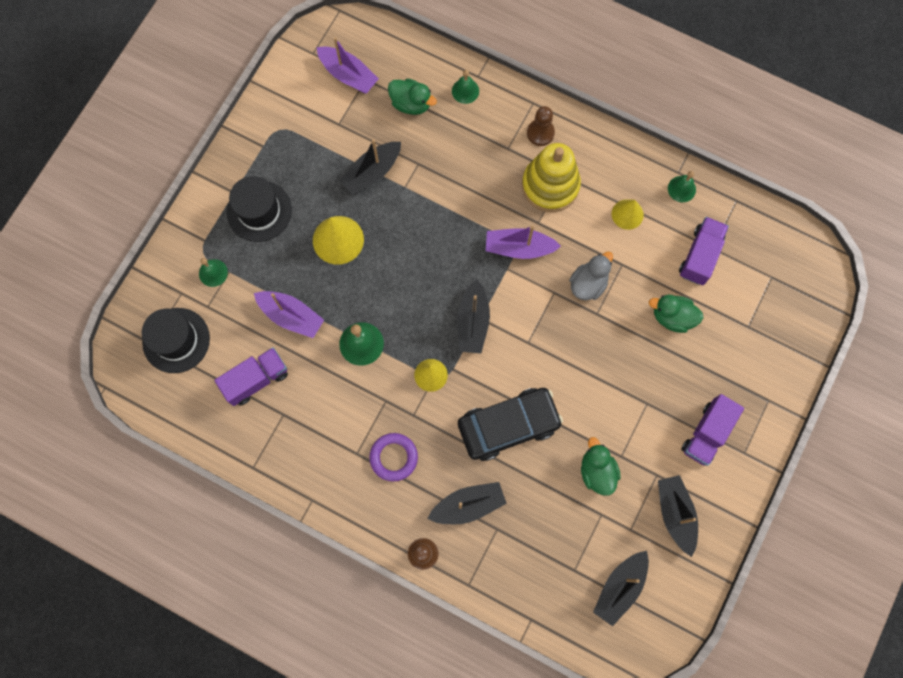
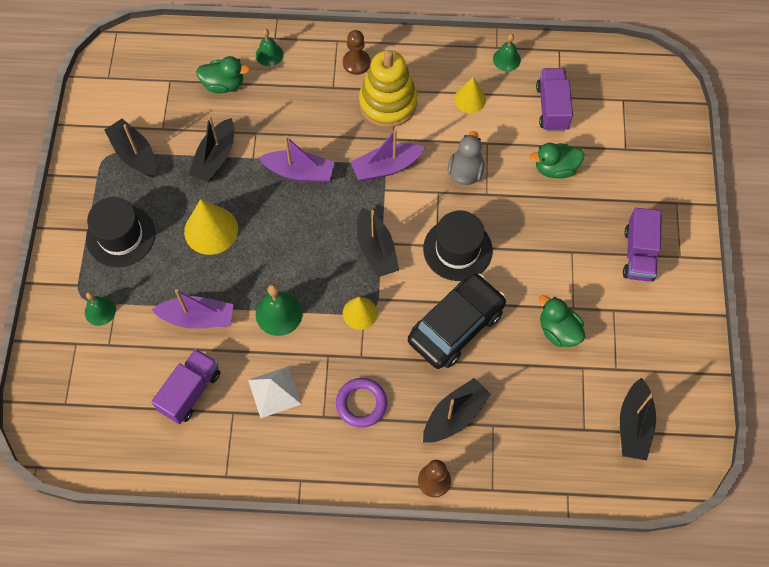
camera: 25 degrees left, 10 degrees down
black hat [142,308,210,373] -> black hat moved to [423,211,493,281]
purple boat [317,37,379,94] -> purple boat moved to [259,136,335,183]
black boat [658,475,698,557] -> black boat moved to [104,119,156,178]
none -> white pyramid [248,366,301,418]

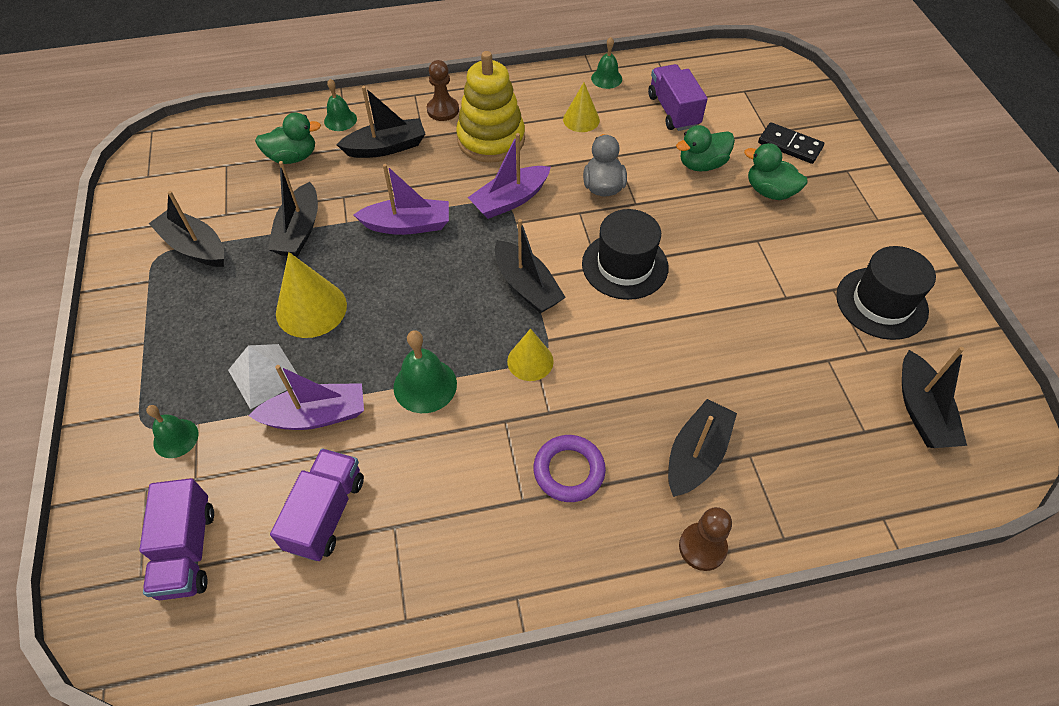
camera: 15 degrees left, 10 degrees down
black hat [86,197,155,267] -> black hat moved to [836,246,936,340]
white pyramid [248,366,301,418] -> white pyramid moved to [228,344,297,409]
black car [408,274,506,369] -> none
green duck [539,295,585,347] -> green duck moved to [744,143,808,200]
purple truck [623,208,662,281] -> purple truck moved to [139,478,214,600]
none -> black boat [336,86,425,158]
none -> black domino [758,122,824,164]

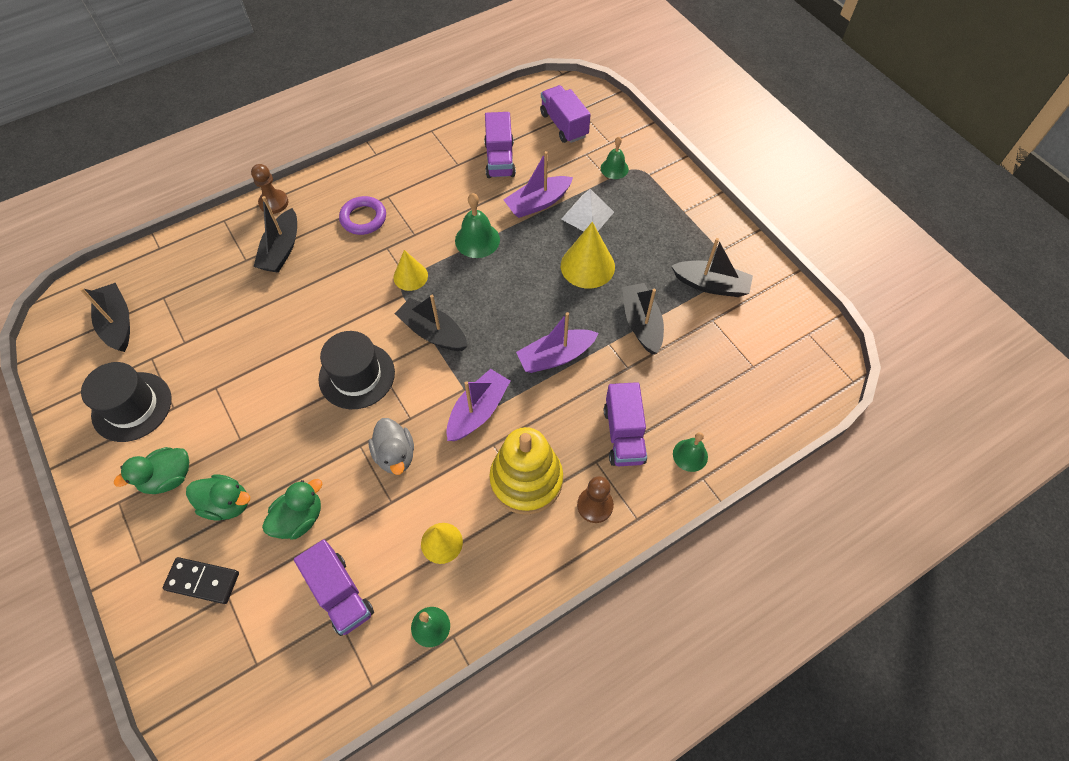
camera: 160 degrees right, 5 degrees up
green duck [255,112,321,164] -> green duck moved to [114,447,189,494]
black boat [336,86,425,158] -> purple truck [604,382,647,466]

